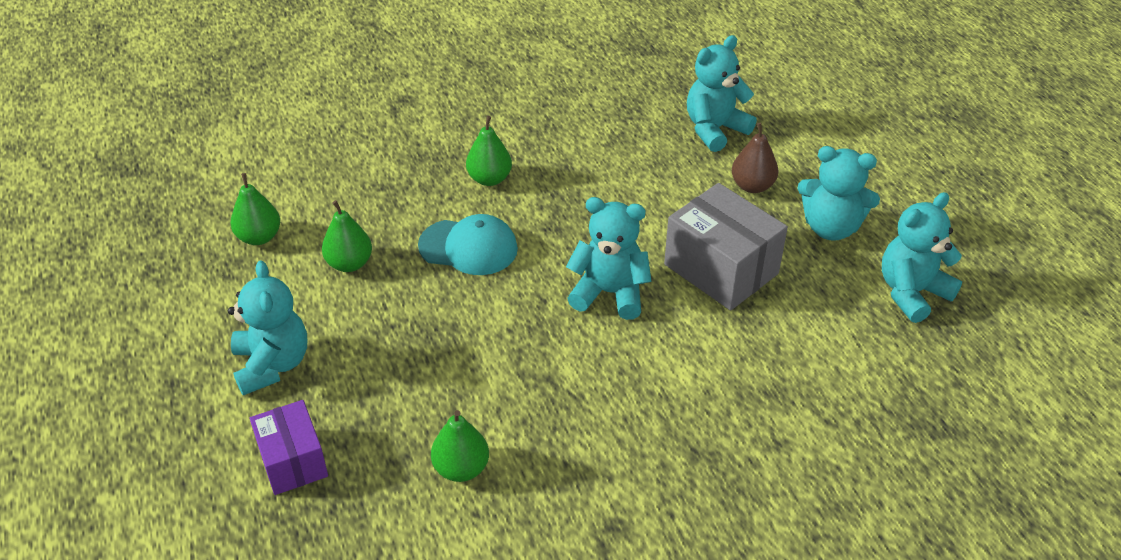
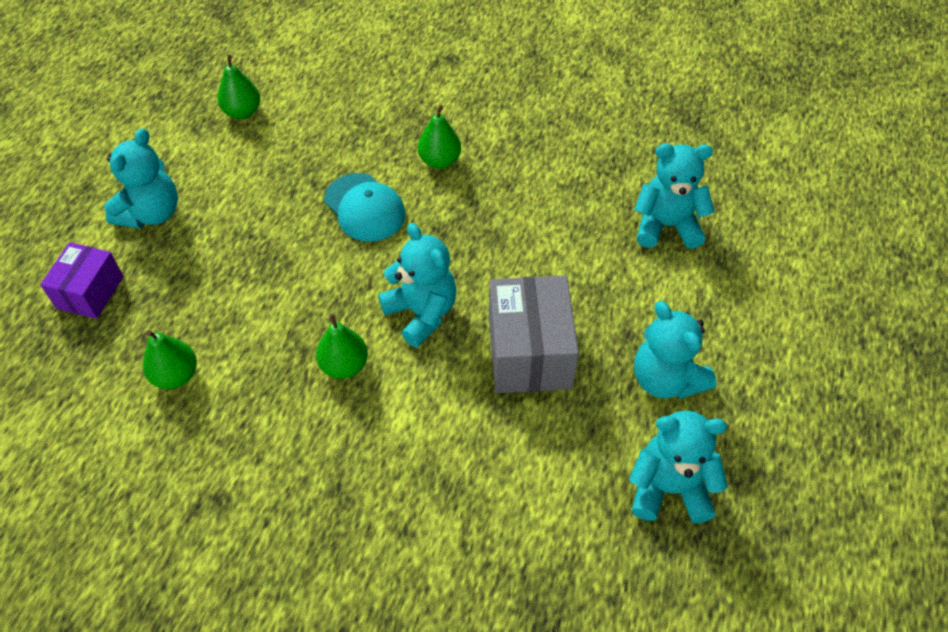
camera: 40 degrees right, 10 degrees up
green pear [322,200,372,272] -> green pear moved to [316,314,368,379]
brown pear [732,123,778,193] -> none

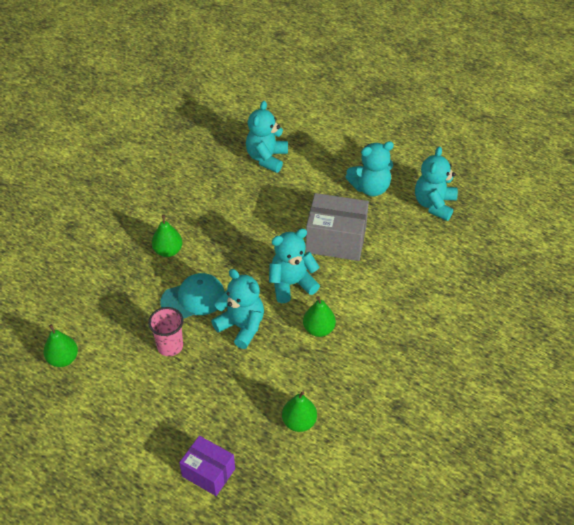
camera: 75 degrees left, 5 degrees down
turquoise teddy bear [104,128,178,229] -> turquoise teddy bear moved to [211,269,264,349]
none -> pink cup [148,307,184,356]

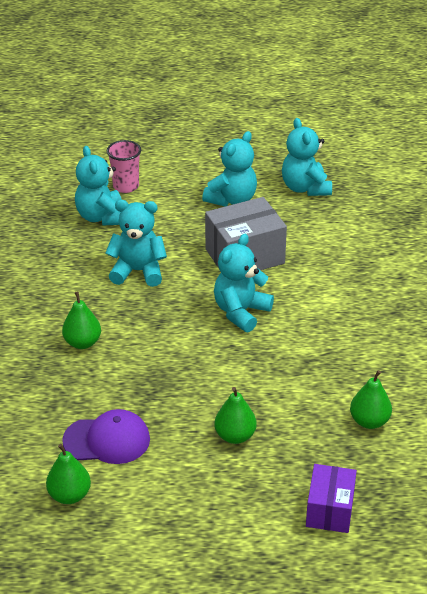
camera: 35 degrees left, 10 degrees down
pink cup [148,307,184,356] -> pink cup moved to [107,140,141,193]
turquoise cap [160,273,225,319] -> none
purple box [179,436,235,496] -> purple box turned 75 degrees counterclockwise [306,464,357,533]
turquoise teddy bear [211,269,264,349] -> turquoise teddy bear moved to [105,200,167,287]
green pear [303,296,336,337] -> green pear moved to [214,387,257,444]
none -> purple cap [62,409,150,464]

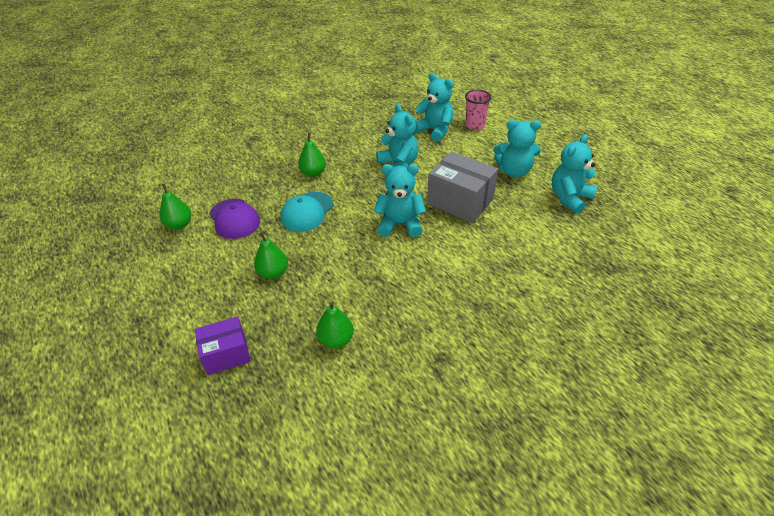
camera: 60 degrees right, 5 degrees up
turquoise teddy bear [75,146,122,226] -> turquoise teddy bear turned 90 degrees clockwise [415,73,454,142]
none -> turquoise cap [281,192,334,232]

